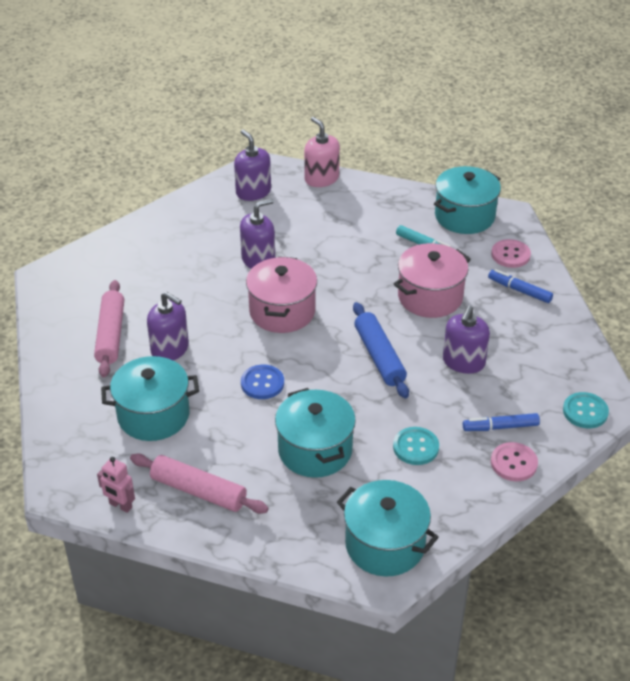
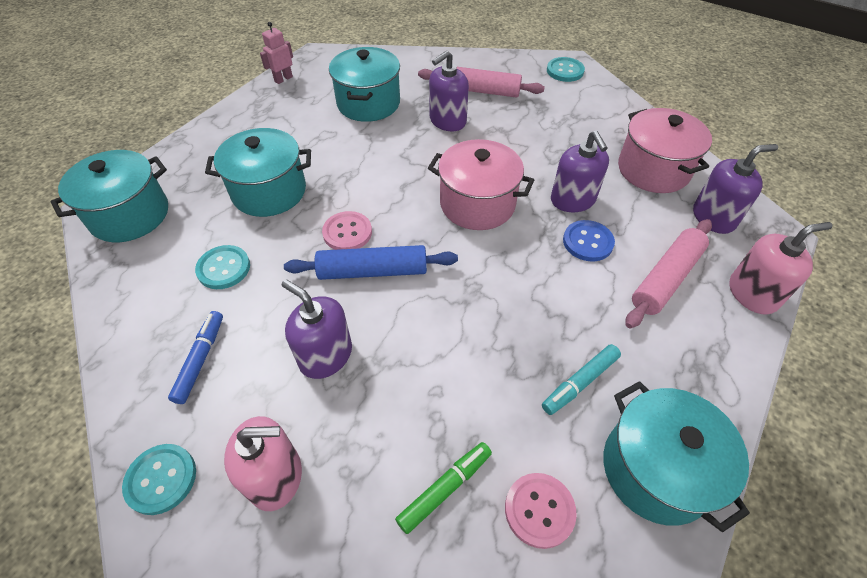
camera: 105 degrees right, 10 degrees up
pink rolling pin [130,453,269,514] -> pink rolling pin moved to [625,219,712,329]
blue button [241,365,284,399] -> blue button moved to [563,220,615,261]
pink pot [394,243,471,318] -> pink pot moved to [618,108,712,193]
blue marker [488,269,553,303] -> green marker [395,442,492,534]
pink button [491,442,538,481] -> pink button moved to [322,211,372,250]
none -> pink soap dispenser [224,416,302,511]
none -> turquoise button [547,57,585,82]

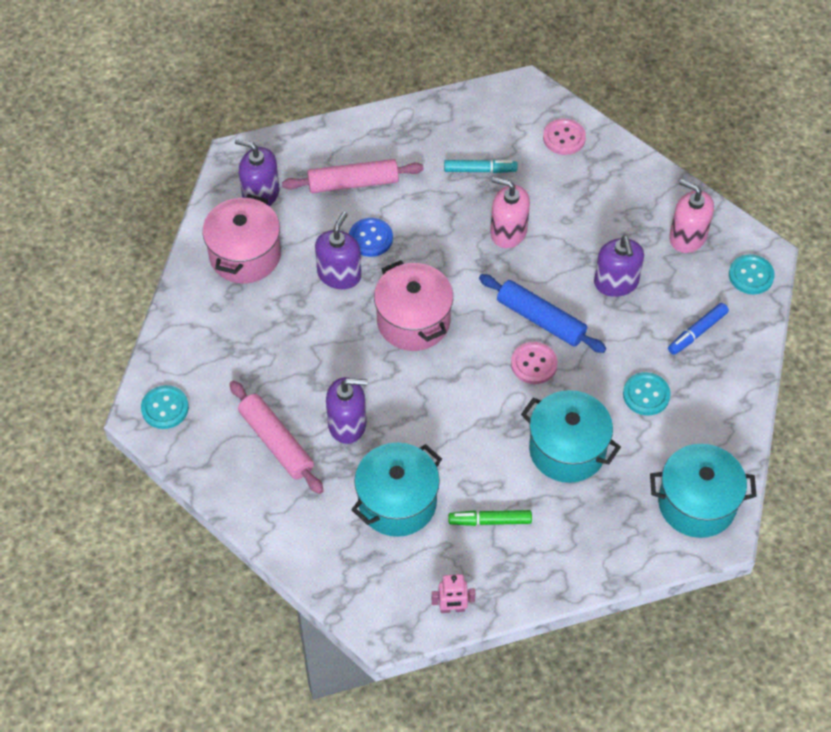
camera: 140 degrees left, 5 degrees up
green marker [395,442,492,534] -> green marker moved to [448,510,532,526]
turquoise pot [603,381,750,532] -> none
pink soap dispenser [729,222,832,315] -> pink soap dispenser moved to [490,177,530,248]

